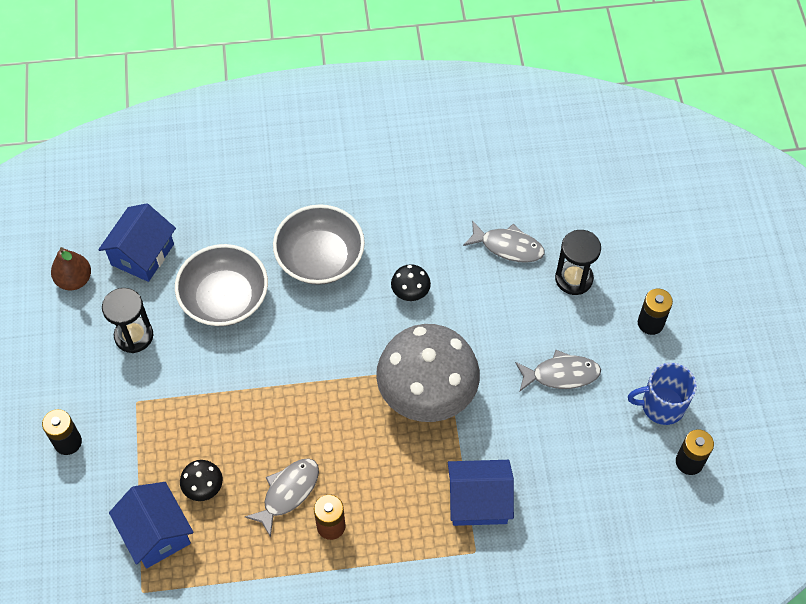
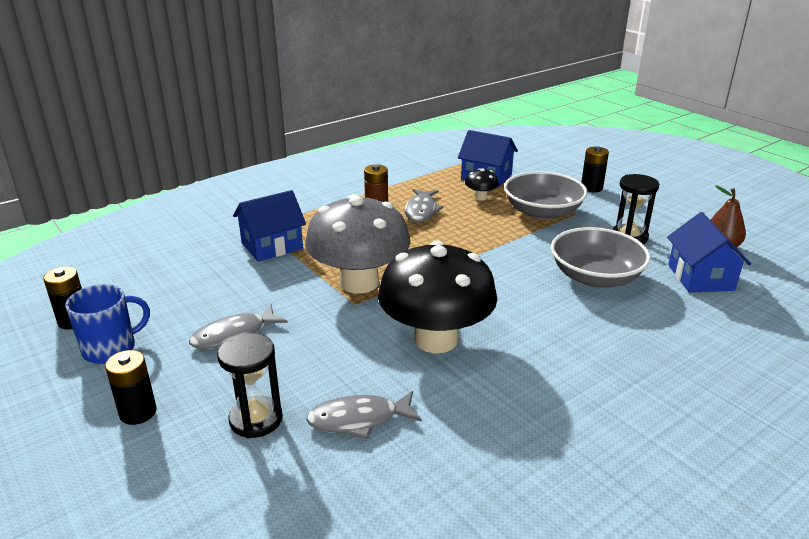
camera: 150 degrees right, 30 degrees down
grey bowl [273,204,365,285] -> grey bowl moved to [504,171,588,220]
black mushroom [391,264,431,301] -> black mushroom [378,241,497,353], size x2.46

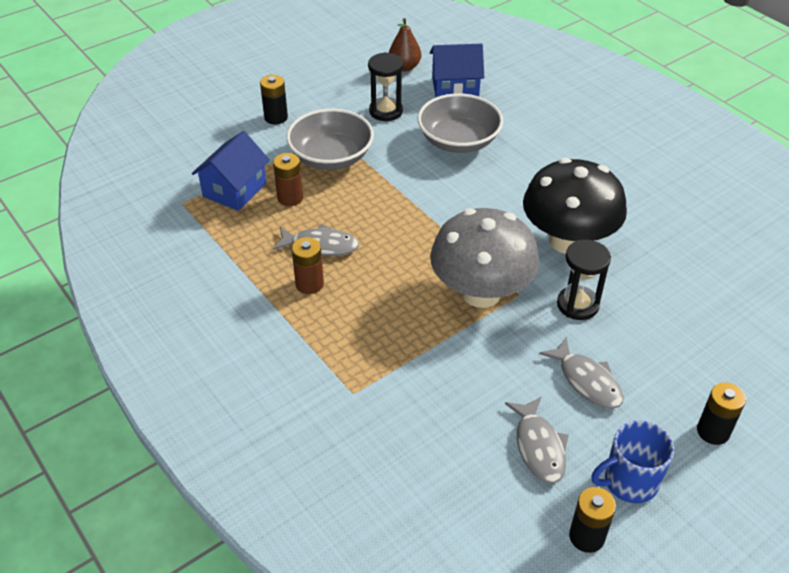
camera: 90 degrees left, 15 degrees up
blue mug [65,284,150,364] -> blue mug turned 75 degrees counterclockwise [591,420,674,503]
black hourglass [217,333,283,438] -> black hourglass moved to [557,240,611,320]
blue house [233,190,306,262] -> none
grey fish [306,391,422,439] -> grey fish moved to [505,396,569,483]
black mushroom [465,168,499,200] -> brown battery [273,153,303,206]

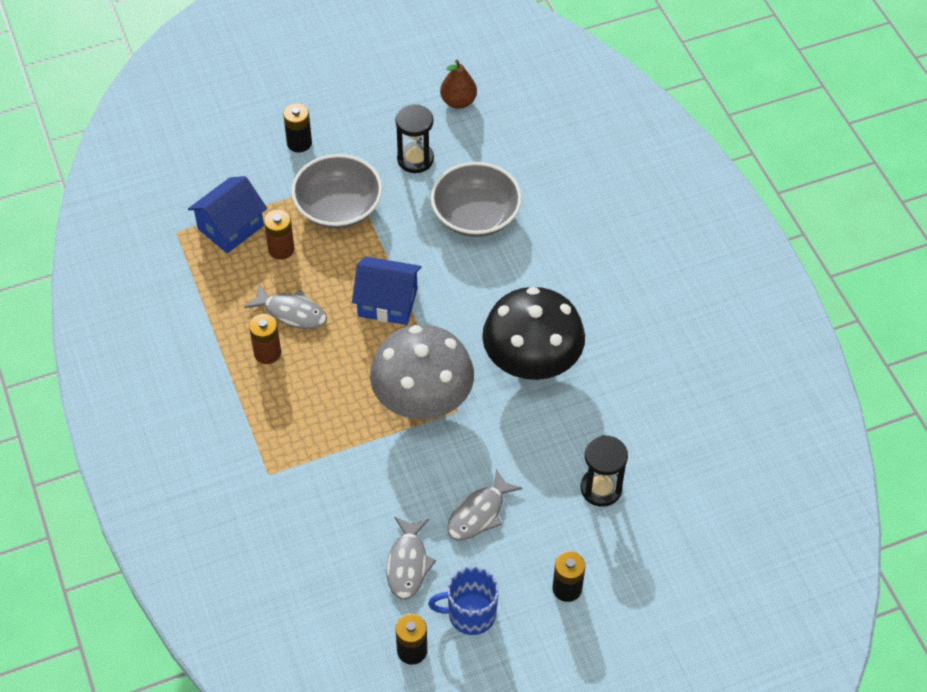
camera: 15 degrees right, 10 degrees up
blue house [430,44,484,97] -> blue house moved to [352,257,421,325]
grey fish [539,337,623,409] -> grey fish turned 60 degrees clockwise [447,469,523,541]
black hourglass [557,240,611,320] -> black hourglass moved to [581,435,628,507]

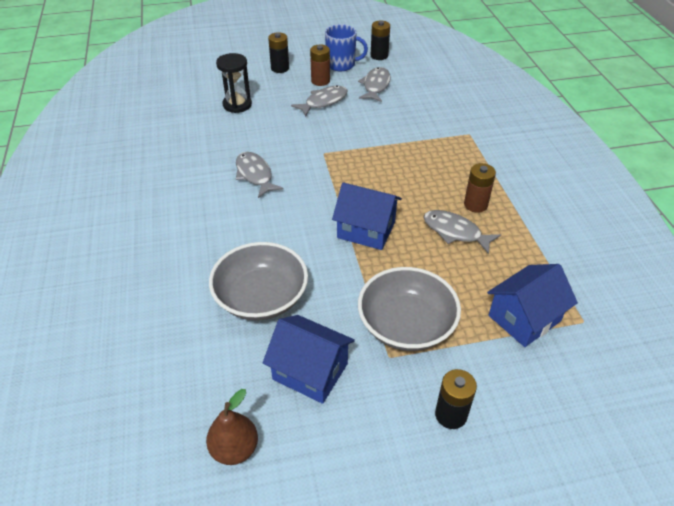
camera: 170 degrees left, 10 degrees down
brown battery [264,210,294,260] -> brown battery moved to [310,45,330,86]
grey mushroom [370,325,474,419] -> none
black hourglass [396,104,434,173] -> blue house [263,315,355,404]
black mushroom [482,287,585,380] -> grey fish [236,152,284,198]

